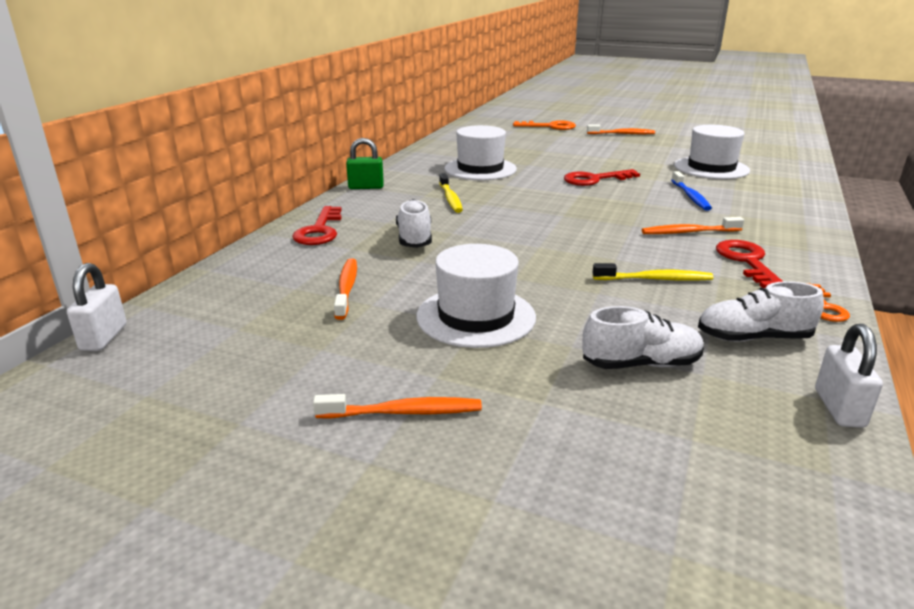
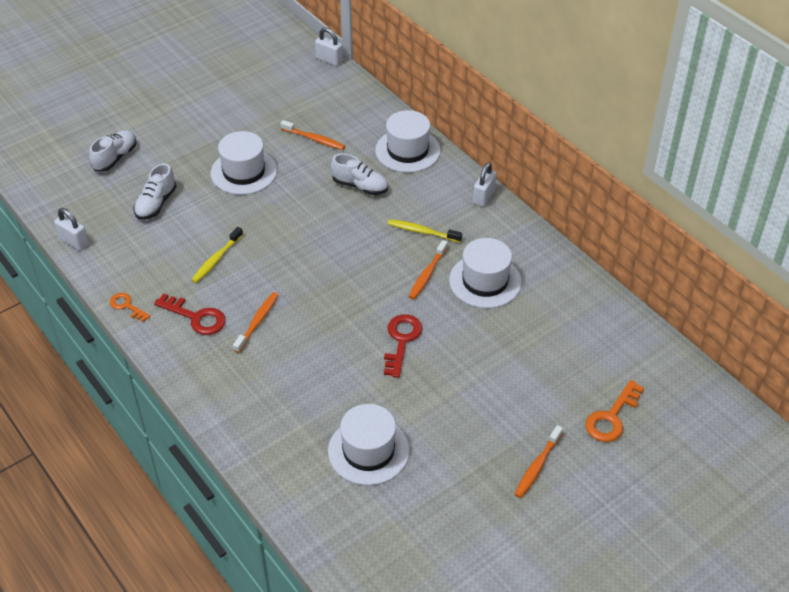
camera: 120 degrees right, 20 degrees up
red key [292,206,342,245] -> white hat [375,110,441,173]
orange toothbrush [313,394,482,419] -> orange toothbrush moved to [409,240,448,300]
green padlock [346,138,384,189] -> white padlock [473,162,497,207]
blue toothbrush [671,171,712,211] -> none
white shoe [698,281,824,342] -> white shoe moved to [89,130,137,172]

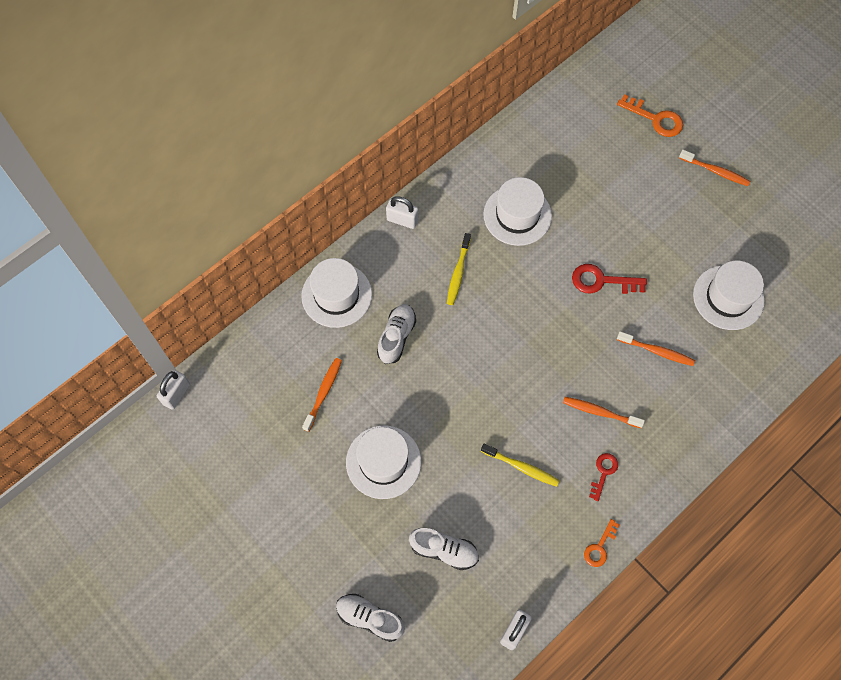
camera: 95 degrees left, 20 degrees up
red key [154,293,226,335] -> red key [589,453,618,501], size x0.63
orange toothbrush [409,240,448,300] -> orange toothbrush moved to [617,331,695,366]

